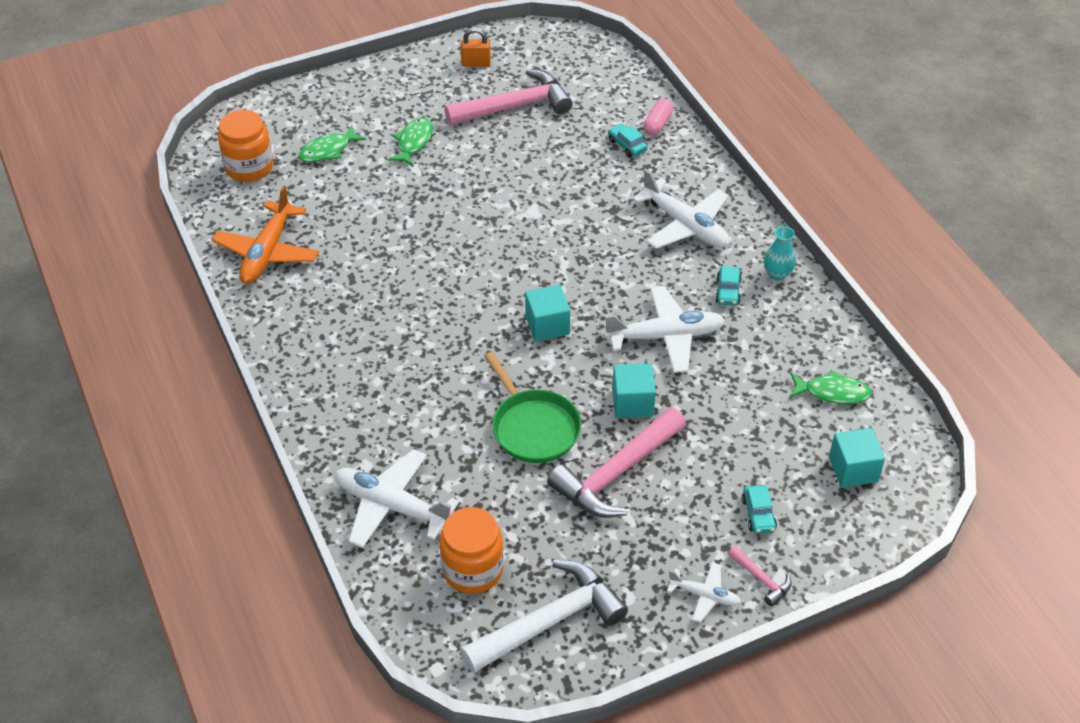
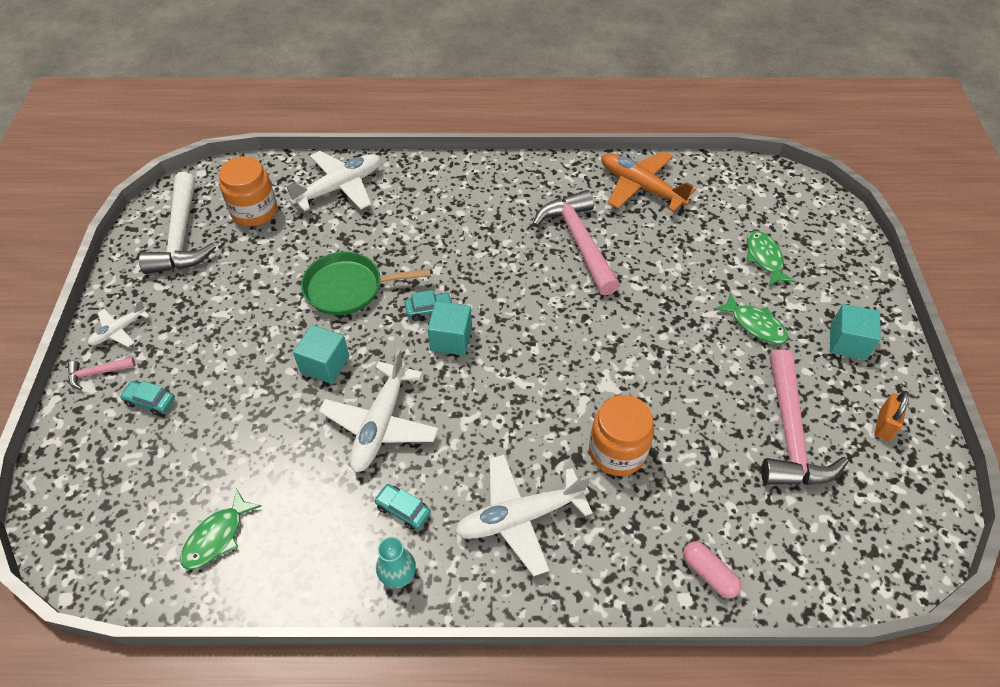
camera: 115 degrees right, 5 degrees up
orange jar [218,110,273,182] -> orange jar moved to [589,395,654,476]
pink hammer [547,407,686,518] -> pink hammer moved to [533,190,620,296]
turquoise car [608,124,648,157] -> turquoise car moved to [405,290,452,321]
turquoise cube [829,428,885,488] -> turquoise cube moved to [830,304,881,360]

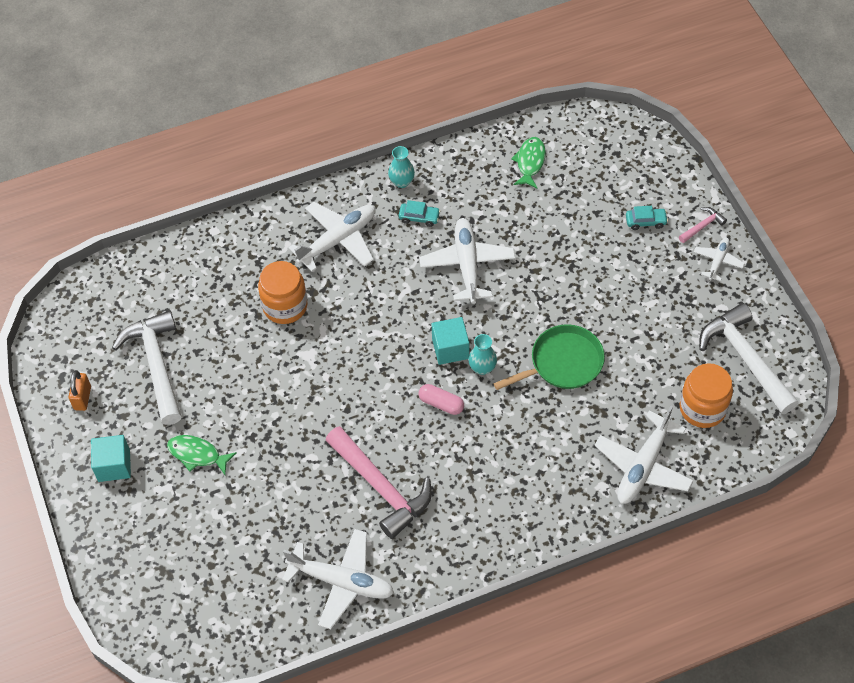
camera: 160 degrees right, 5 degrees up
turquoise cube [293,324,349,384] -> none
turquoise car [405,290,452,321] -> turquoise vase [468,334,497,375]
orange plane [601,151,696,212] -> white plane [282,529,394,629]
pink capsule [683,542,741,598] -> pink capsule moved to [419,384,464,415]
green fish [746,231,795,286] -> none
pink hammer [761,350,848,485] -> white hammer [112,311,182,425]

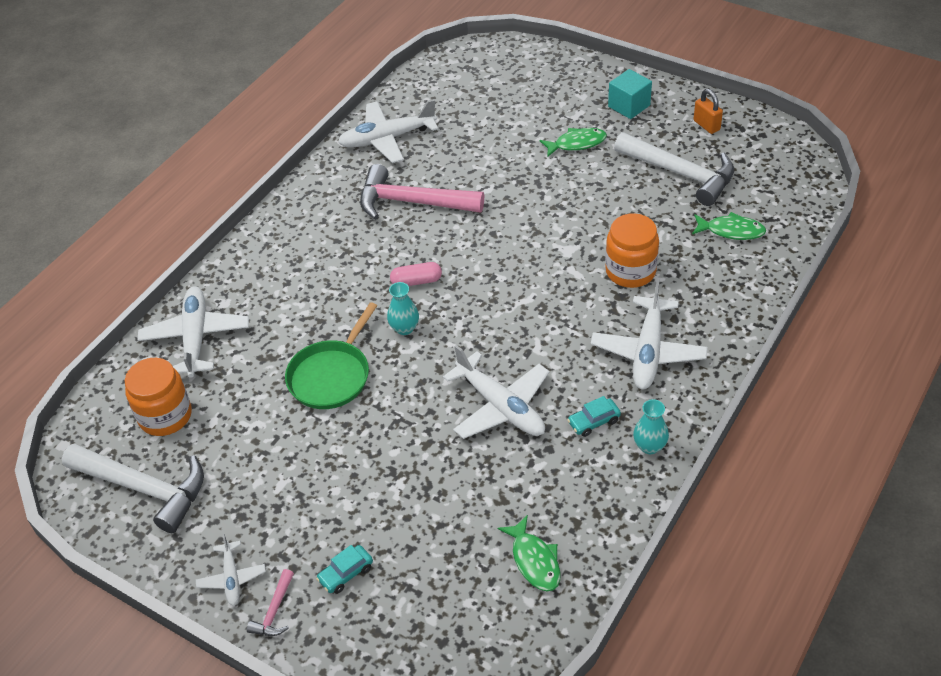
camera: 145 degrees right, 10 degrees down
turquoise cube [432,317,469,365] -> none
none -> green fish [692,212,766,240]

